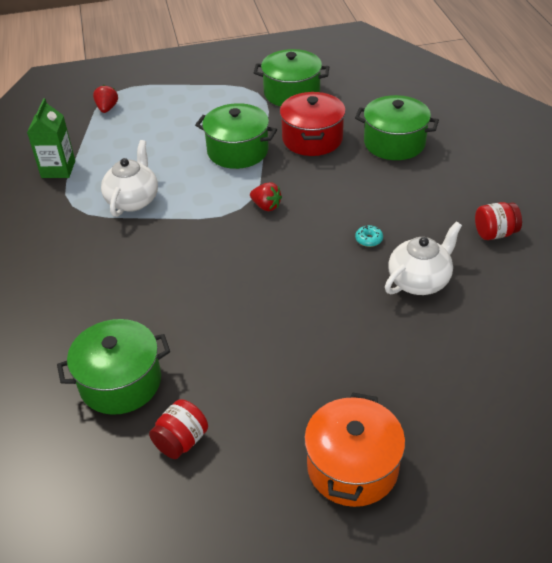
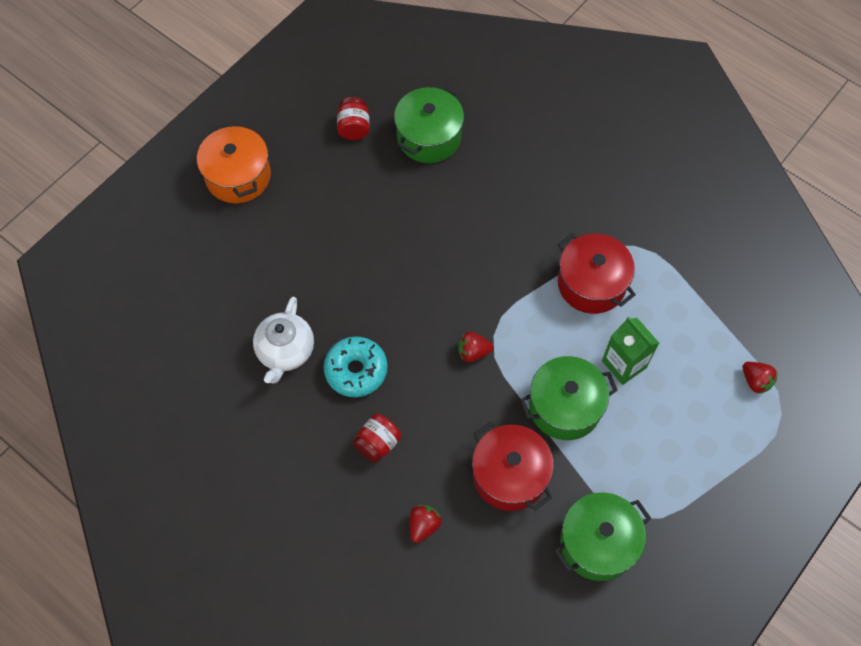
camera: 140 degrees right, 20 degrees up
green carton [27,98,75,178] -> green carton moved to [602,317,659,385]
white teapot [101,140,158,217] -> red pot [558,233,636,314]
green pot [355,95,439,160] -> red strawberry [410,505,441,543]
turquoise donut [355,225,383,247] -> turquoise donut [324,337,388,397], size x2.25
red jar [475,202,522,240] -> red jar moved to [353,414,401,463]

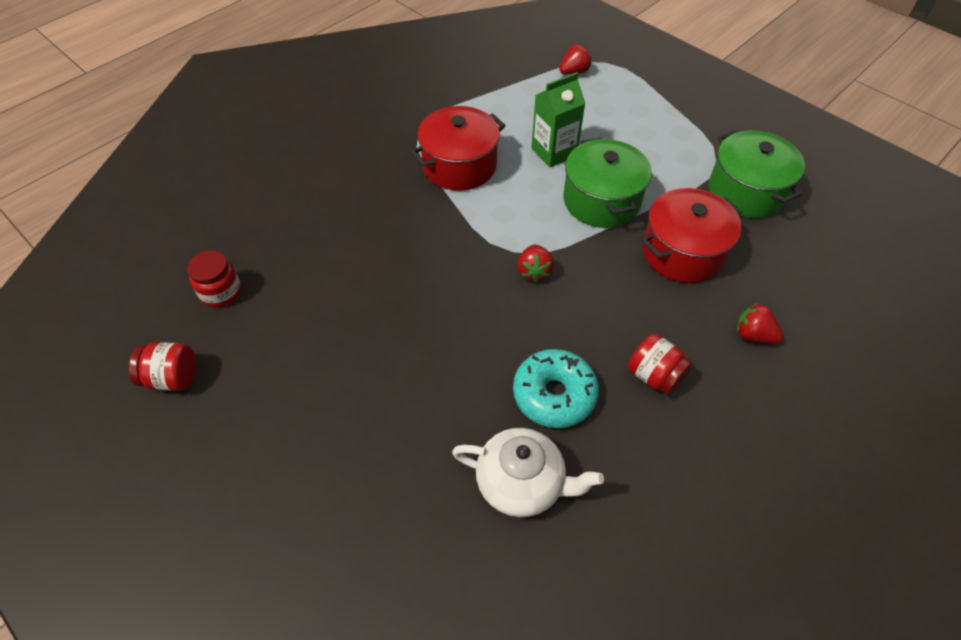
camera: 85 degrees left, 10 degrees down
orange pot [197,123,271,203] -> none
green pot [394,86,464,163] -> red jar [187,250,241,308]

